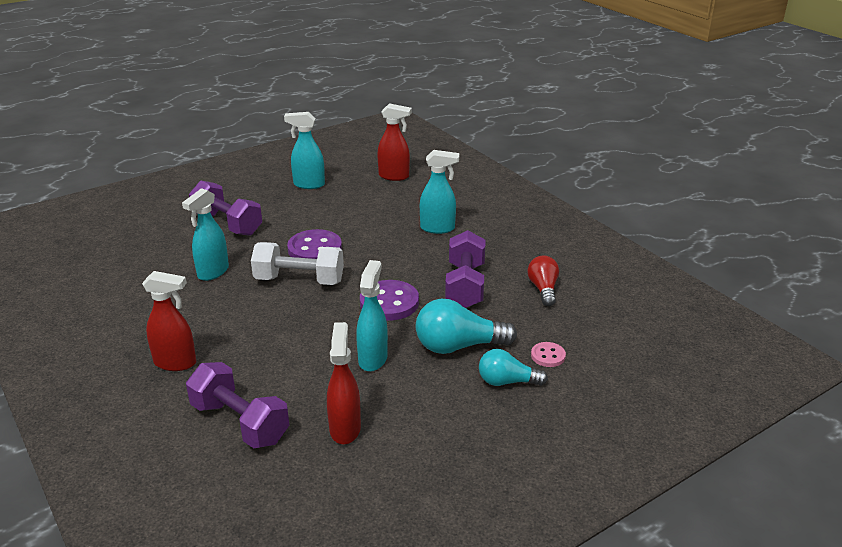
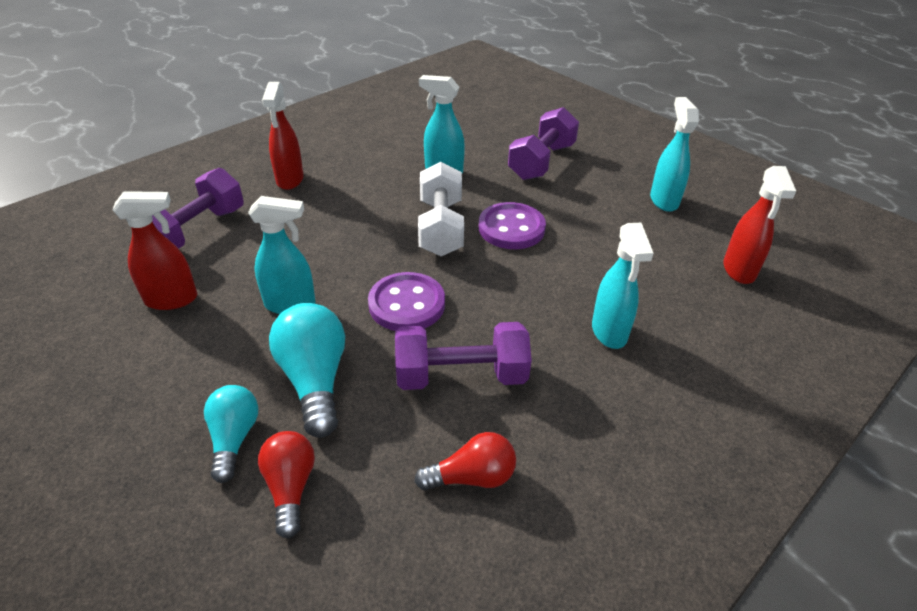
camera: 80 degrees right, 10 degrees up
pink button [531,342,566,367] -> red light bulb [258,431,315,539]

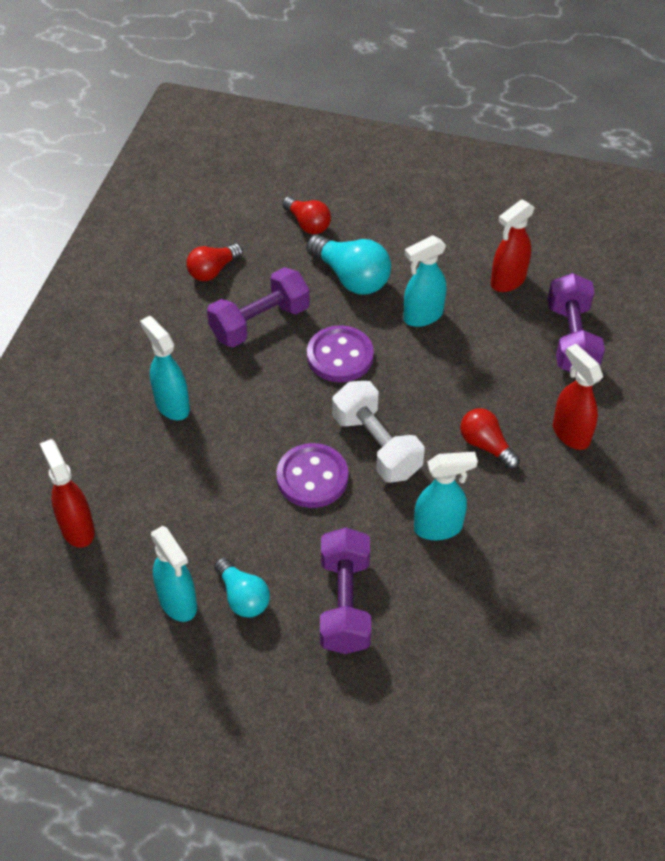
camera: 150 degrees right, 10 degrees up
turquoise light bulb [204,385,258,483] -> turquoise light bulb moved to [214,557,270,617]
none -> red light bulb [460,408,520,469]

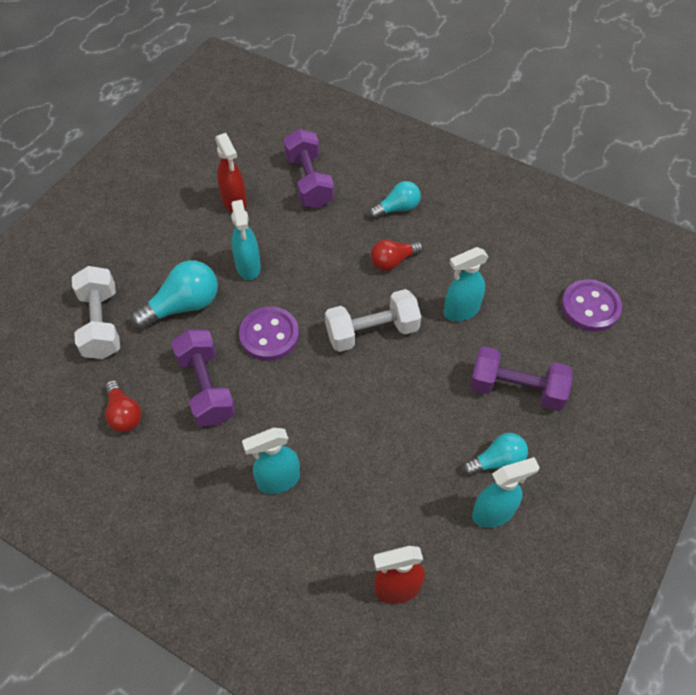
camera: 75 degrees left, 5 degrees up
purple button [276,443,348,508] -> purple button moved to [561,279,622,332]
red light bulb [282,196,331,234] -> white dumbbell [72,266,120,359]
turquoise spray bottle [414,452,478,540] -> turquoise spray bottle turned 120 degrees counterclockwise [444,247,489,321]
purple dumbbell [548,273,605,374] -> purple dumbbell turned 60 degrees clockwise [283,129,334,208]
red spray bottle [553,344,603,450] -> turquoise light bulb [369,181,421,219]

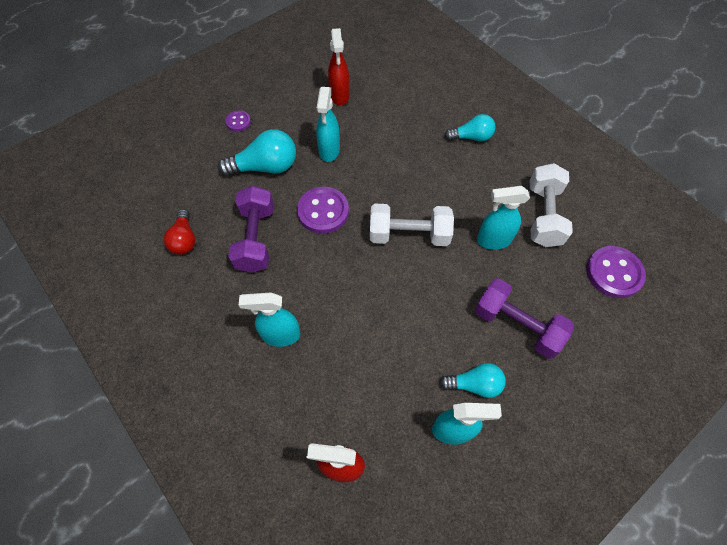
camera: 20 degrees right, 5 degrees up
white dumbbell [72,266,120,359] -> white dumbbell moved to [530,163,573,247]
purple dumbbell [283,129,334,208] -> none
red light bulb [370,240,423,271] -> none
none -> purple button [225,110,251,132]

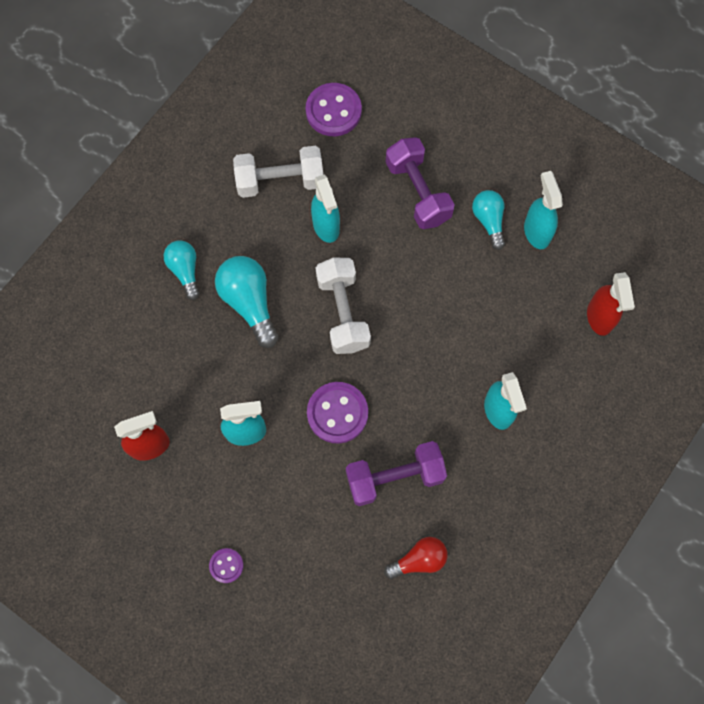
camera: 105 degrees left, 10 degrees up
turquoise light bulb [218,129,296,176] -> turquoise light bulb moved to [215,256,279,348]
purple dumbbell [475,278,574,359] -> purple dumbbell turned 45 degrees counterclockwise [385,137,455,229]

